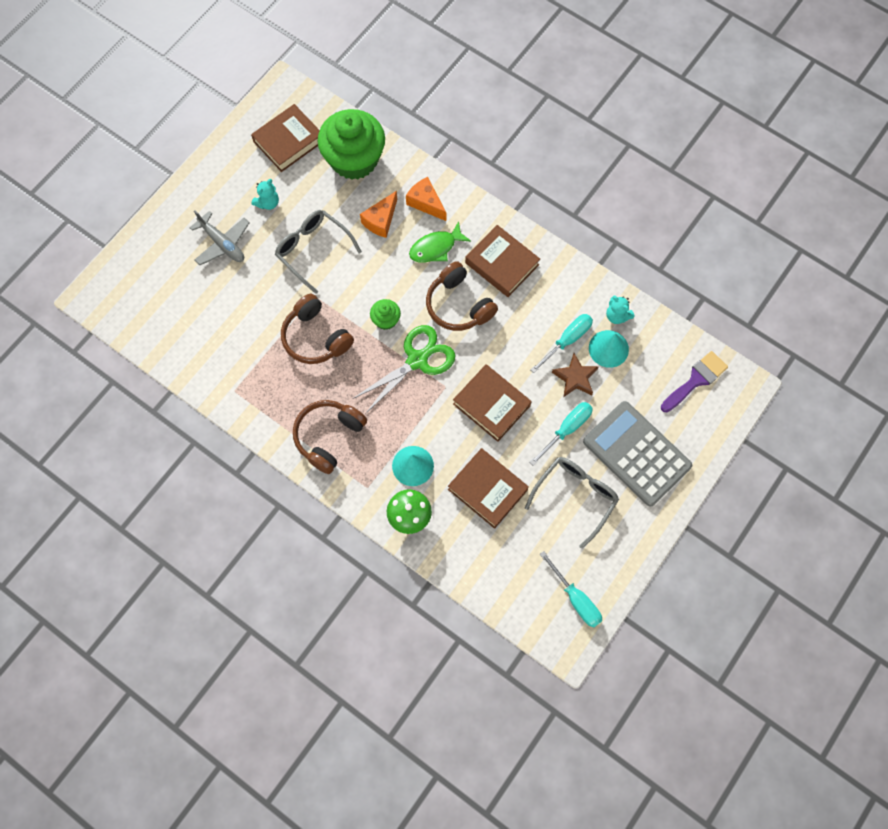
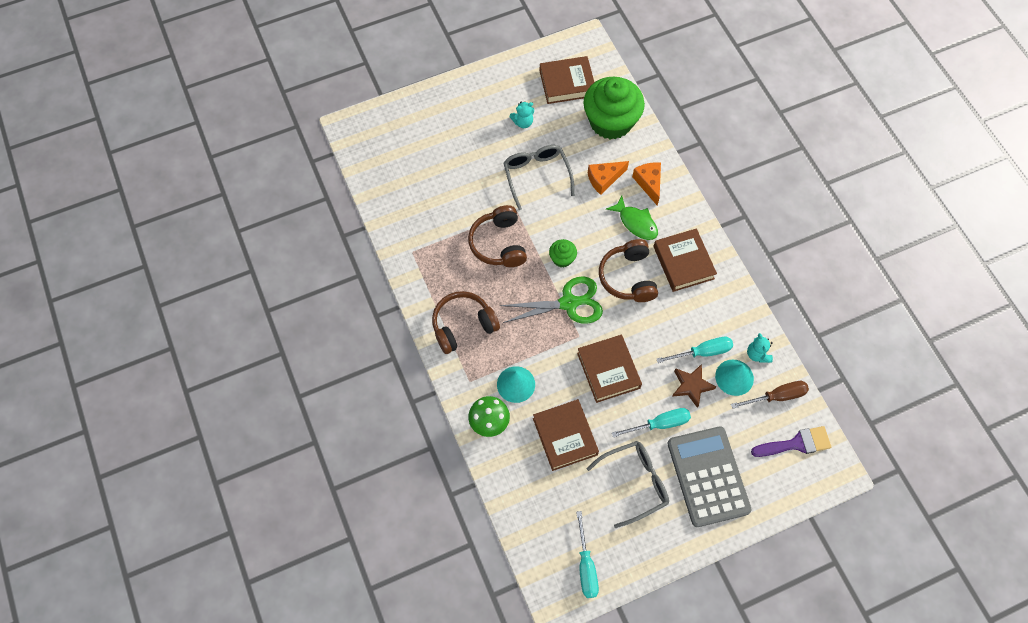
camera: 30 degrees right, 5 degrees down
grey plane [189,210,250,265] -> none
green fish [409,221,471,263] -> green fish turned 135 degrees counterclockwise [606,195,658,240]
none -> brown screwdriver [731,381,809,409]

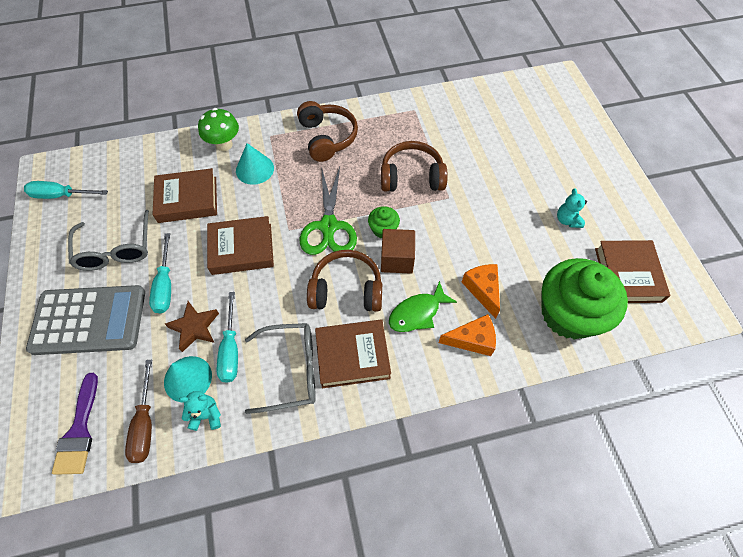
camera: 100 degrees right, 5 degrees down
grey glasses [504,145,574,210] -> grey glasses moved to [245,323,316,414]
none -> brown cube [381,229,415,274]

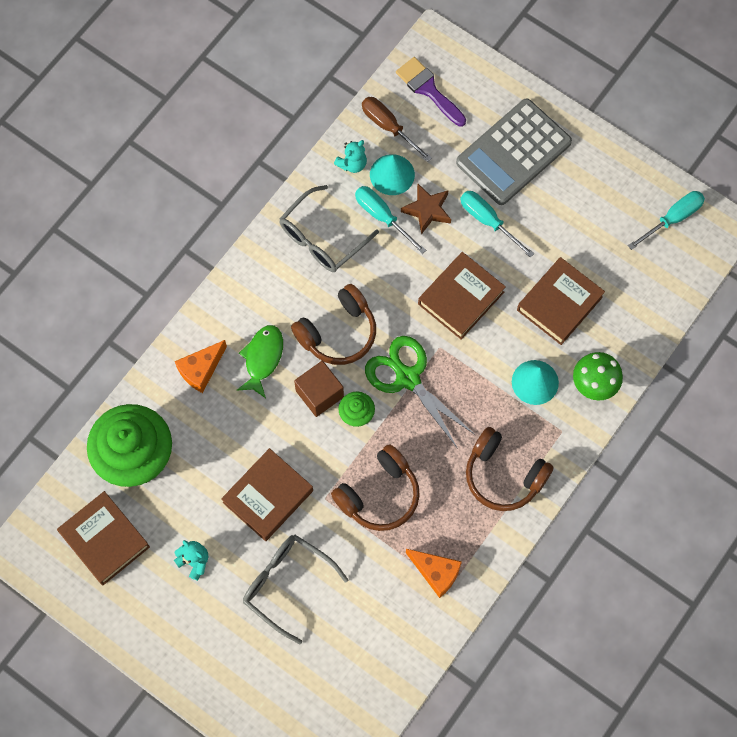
camera: 140 degrees right, 10 degrees up
grey glasses [68,210,149,271] -> grey glasses moved to [243,535,348,644]
brown book [315,320,391,388] -> brown book moved to [221,448,313,541]
orange cheese [462,264,500,319] -> orange cheese moved to [406,549,462,598]

